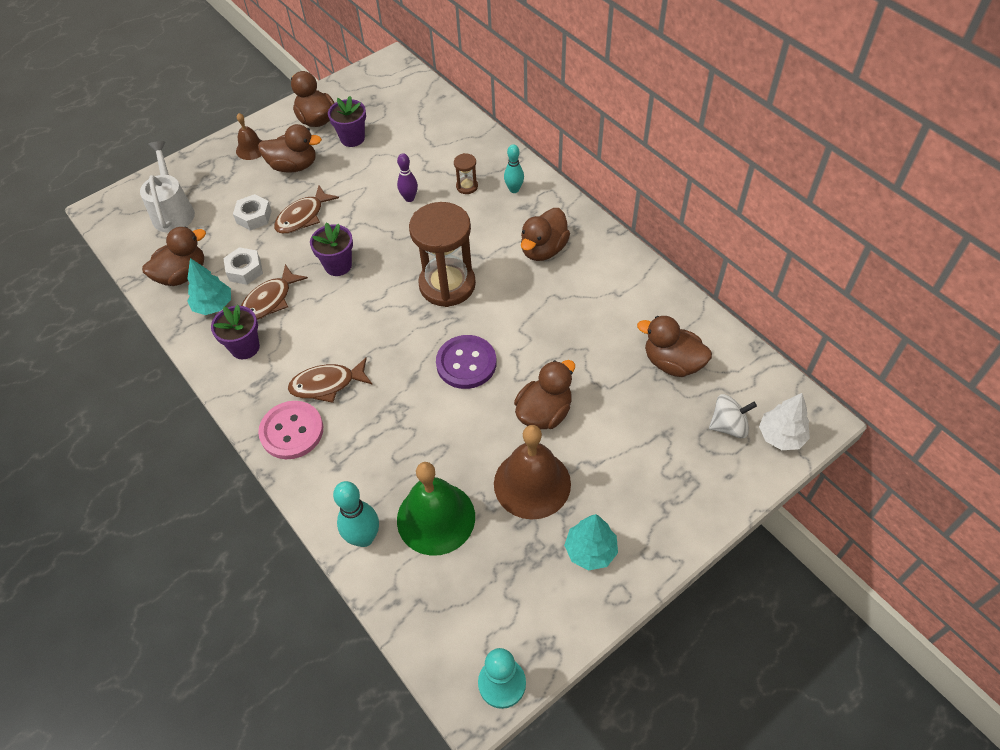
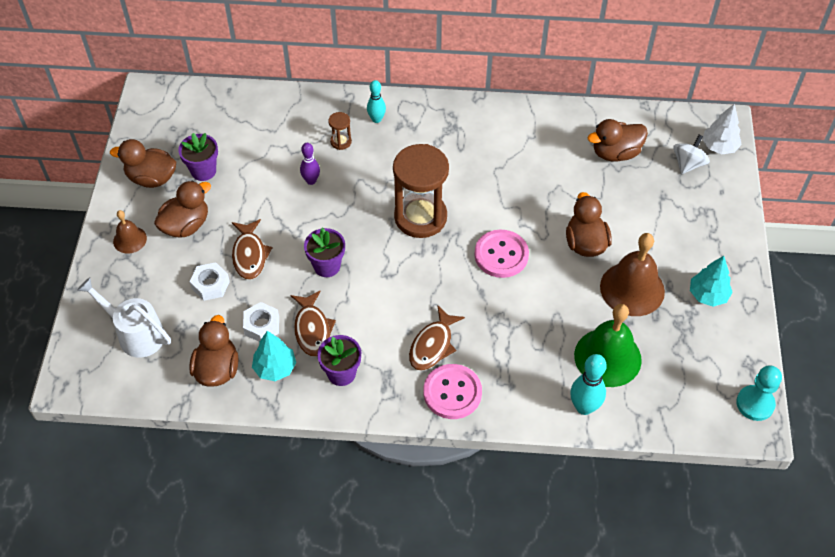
camera: 50 degrees left, 0 degrees up
purple button [436,335,497,389] -> pink button [474,230,529,278]
brown duck [521,208,570,261] -> none

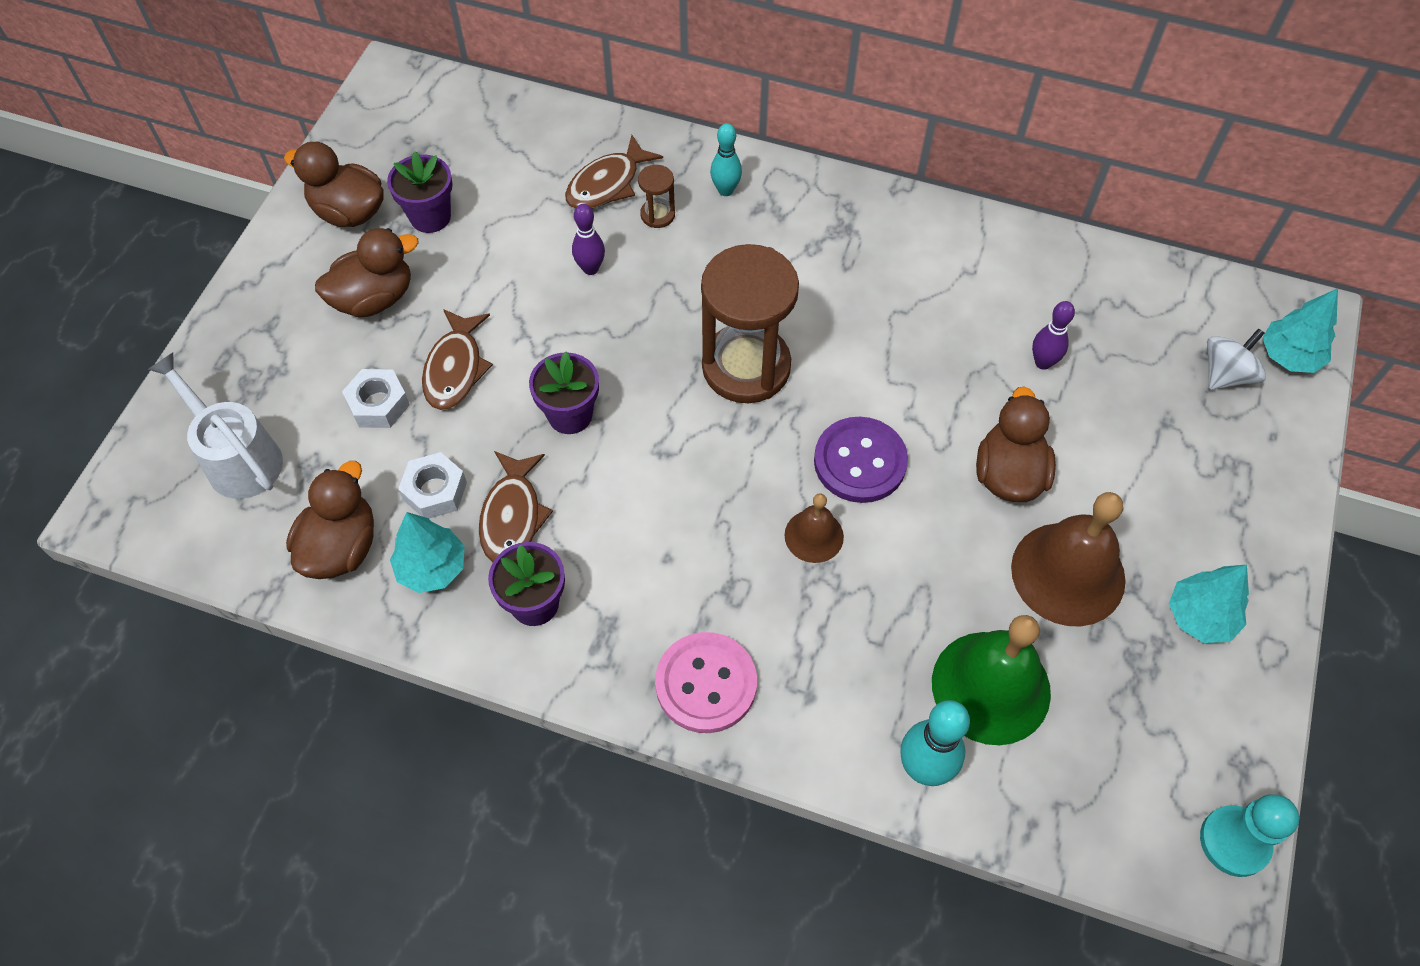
camera: 15 degrees right, 5 degrees up
brown bell [113,210,147,254] -> brown bell moved to [785,493,844,563]
brown fish [409,306,465,371] -> brown fish moved to [565,135,663,209]
pink button [474,230,529,278] -> purple button [814,417,908,503]
brown duck [588,119,648,162] -> none
white tree [702,104,742,154] -> turquoise tree [1262,288,1338,373]
none -> purple bowling pin [1032,301,1075,370]

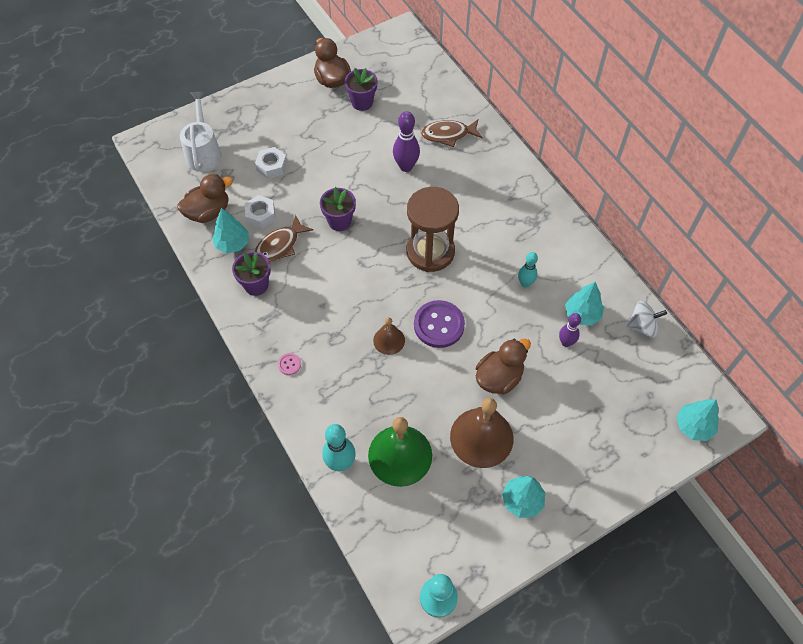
camera: 40 degrees right, 0 degrees up
brown duck [315,228,419,318] -> none
brown fish [422,309,493,410] -> none
purple bowling pin [572,204,605,275] -> purple bowling pin [393,111,420,172], size x1.53
brown hourglass [638,165,675,228] -> none
pink button [655,632,757,733] -> pink button [278,353,301,375], size x0.44
turquoise bowling pin [710,123,742,196] -> turquoise bowling pin moved to [518,252,538,288]
white spinning top [1207,328,1266,390] -> white spinning top moved to [627,301,667,338]
none -> turquoise tree [565,282,604,326]

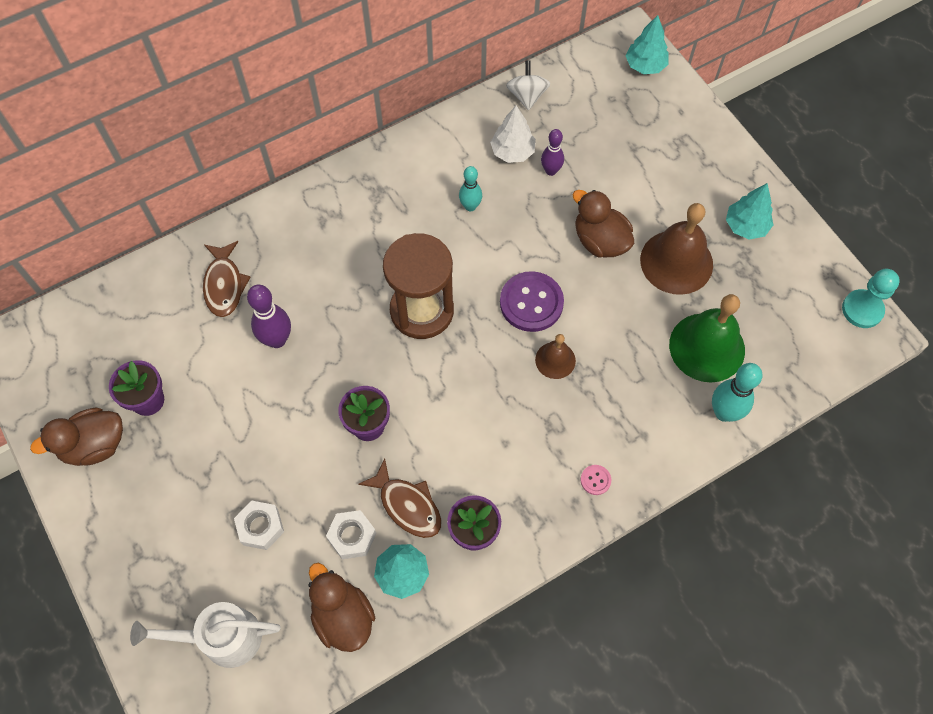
camera: 90 degrees left, 5 degrees up
turquoise tree [565,282,604,326] -> white tree [490,105,536,163]

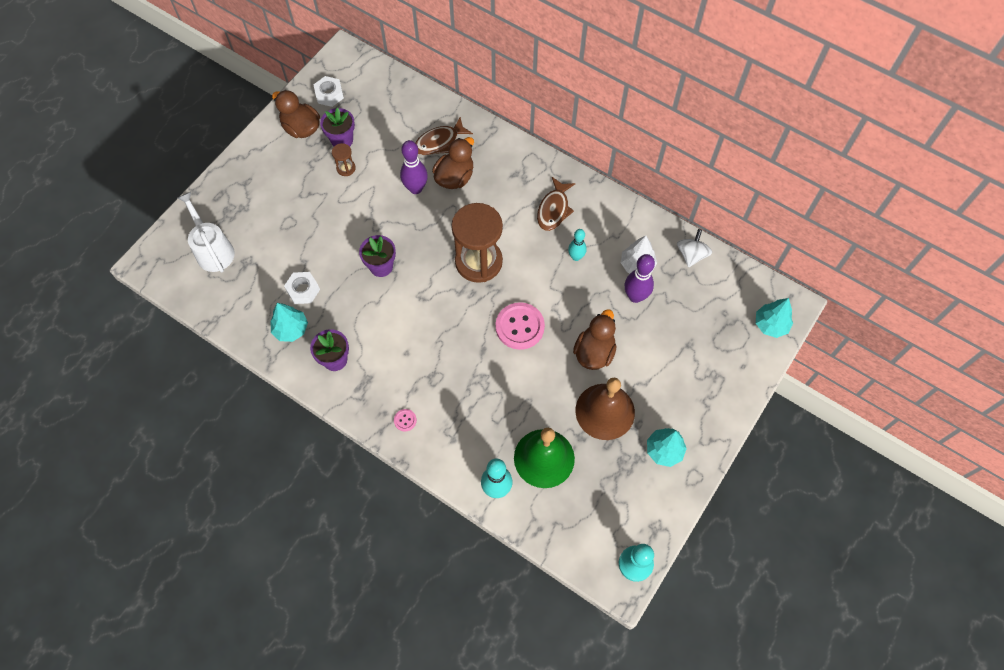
camera: 65 degrees right, 0 degrees up
white nut [234,500,284,550] -> white nut moved to [313,76,344,107]
brown duck [308,563,375,652] -> brown duck moved to [432,137,474,189]
brown fish [358,459,441,538] -> brown fish moved to [537,177,576,231]
purple button [500,271,564,332] -> pink button [496,302,545,350]
white spinning top [506,60,550,111] -> white spinning top turned 45 degrees counterclockwise [677,229,712,267]
brown bell [535,334,576,379] -> none
purple bowling pin [541,129,564,176] -> purple bowling pin [625,254,655,303], size x1.53
none -> brown hourglass [332,143,356,176]

